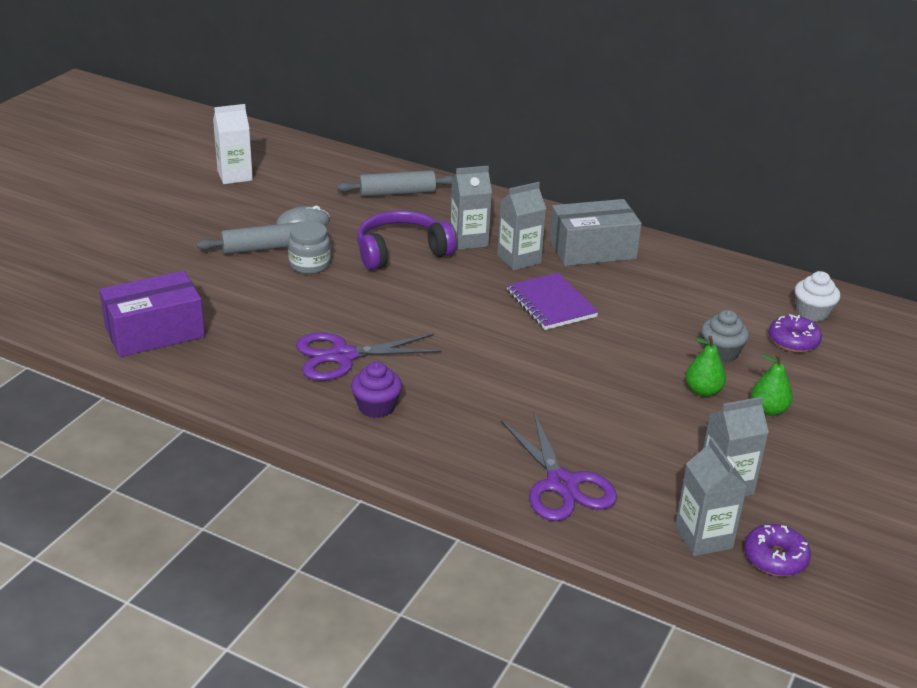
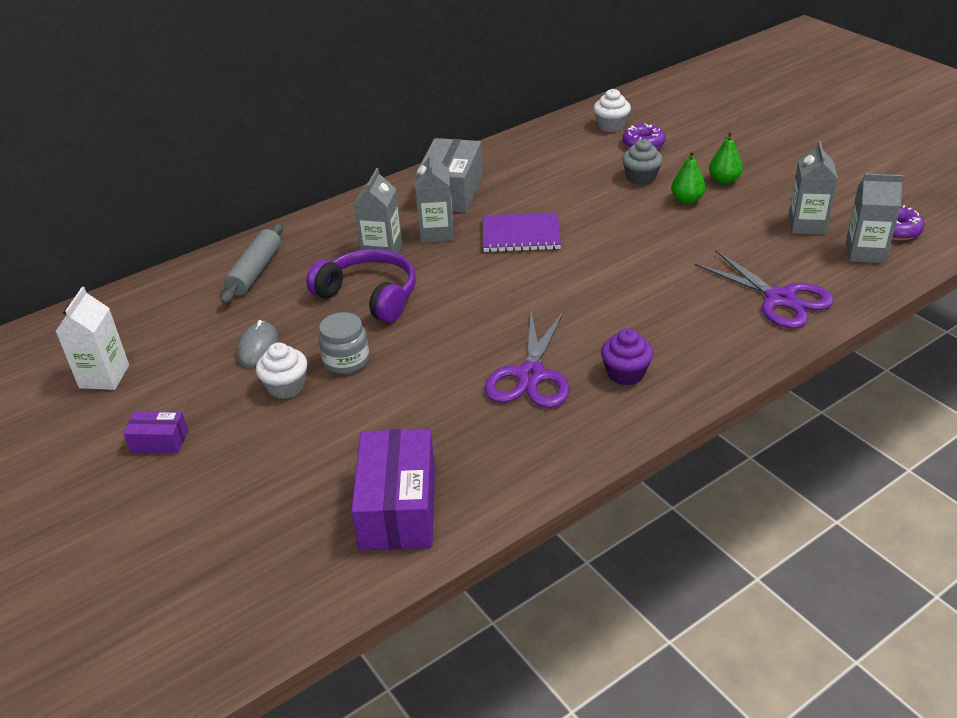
camera: 60 degrees left, 5 degrees up
grey rolling pin [197,222,329,254] -> white cupcake [256,342,307,399]
purple headphones [357,211,456,270] -> purple headphones turned 120 degrees clockwise [306,249,416,323]
purple scissors [501,413,617,521] -> purple scissors turned 45 degrees clockwise [695,250,834,329]
none -> purple box [123,411,188,453]

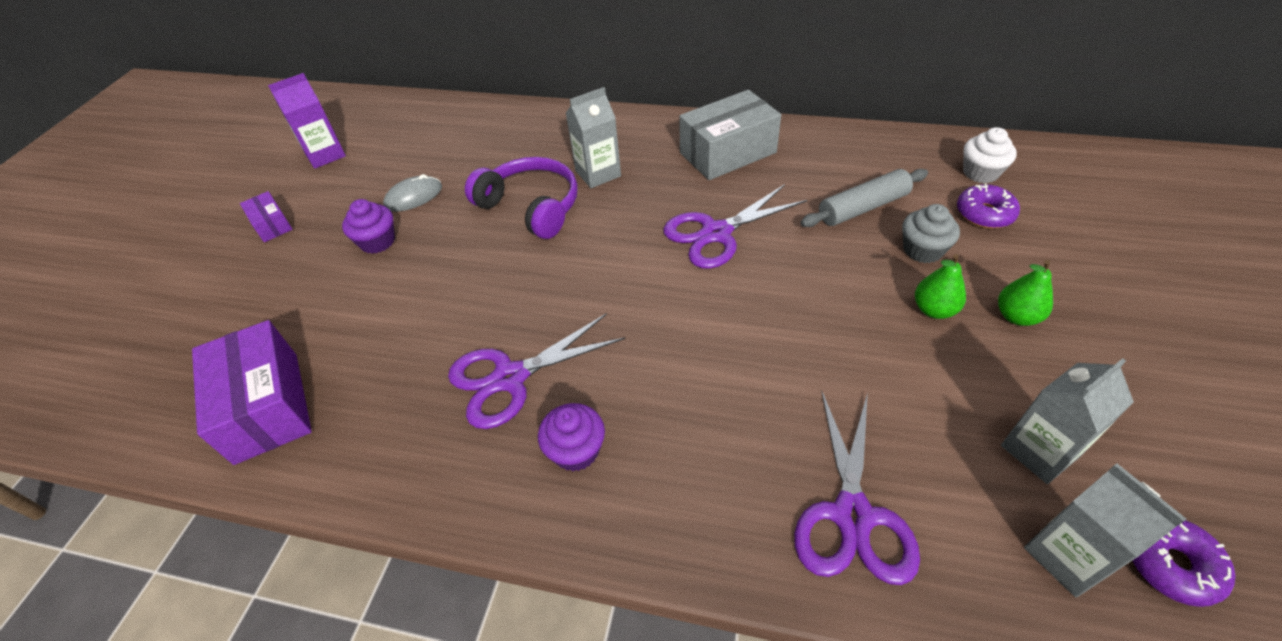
camera: 50 degrees right, 10 degrees up
white carton [56,287,129,390] -> purple carton [268,73,346,169]
grey rolling pin [221,223,283,304] -> grey rolling pin moved to [801,169,928,227]
white cupcake [256,342,307,399] -> purple cupcake [342,199,395,254]
purple headphones [306,249,416,323] -> purple headphones turned 45 degrees counterclockwise [465,157,578,239]
grey jar [318,312,369,374] -> none
purple box [351,429,435,551] -> purple box turned 75 degrees counterclockwise [192,320,312,465]
grey carton [415,150,454,242] -> none
purple notebook [483,213,561,252] -> purple scissors [663,184,807,269]

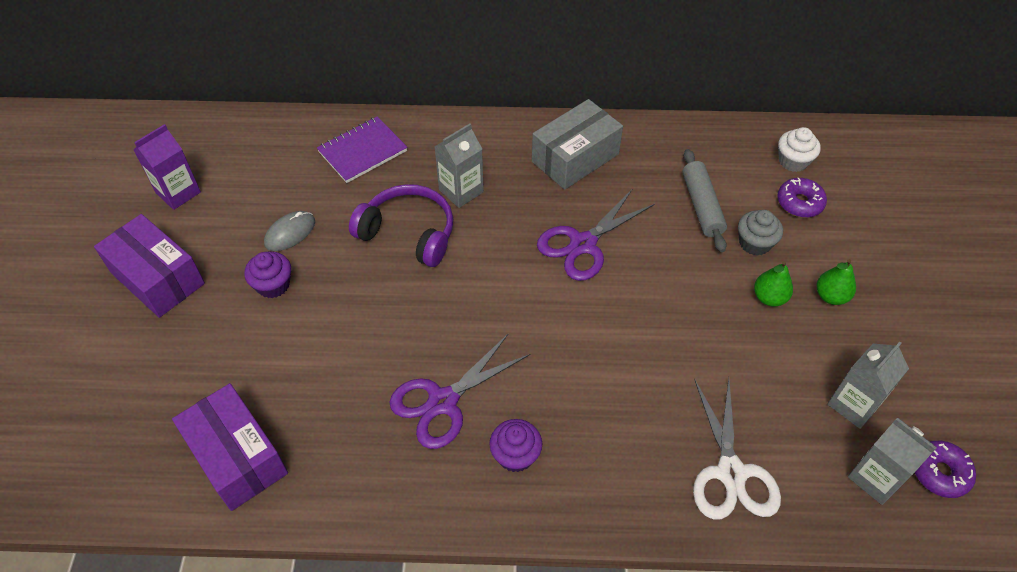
camera: 15 degrees left, 5 degrees up
purple box [240,191,293,242] -> purple box [94,214,205,318], size x1.98
purple scissors [794,391,920,585] -> white scissors [693,378,781,520]
grey rolling pin [801,169,928,227] -> grey rolling pin turned 60 degrees counterclockwise [682,149,727,252]
none -> purple notebook [317,116,407,183]

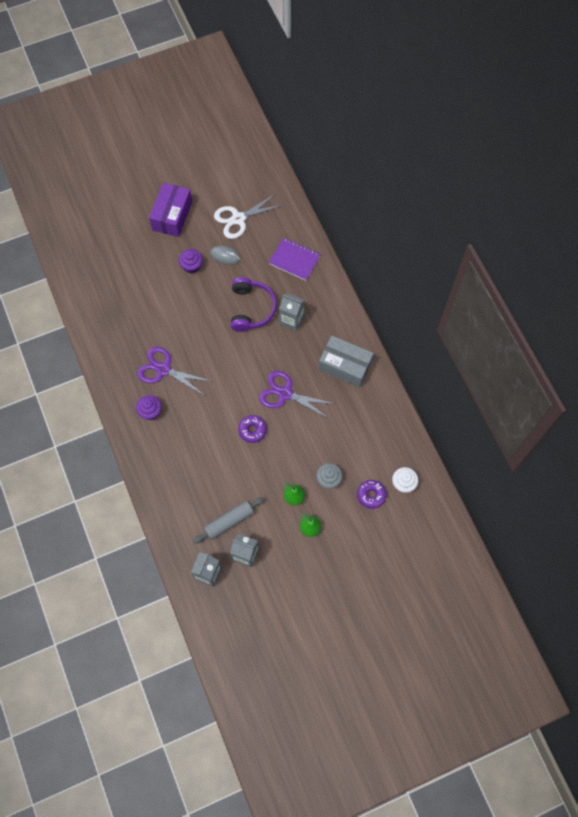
camera: 65 degrees right, 15 degrees up
purple carton [134,124,201,210] -> none
purple box [172,383,288,511] -> none
grey rolling pin [682,149,727,252] -> grey rolling pin moved to [193,497,264,544]
white scissors [693,378,781,520] -> white scissors moved to [214,193,283,239]
purple donut [915,441,976,498] -> purple donut moved to [238,415,267,443]

